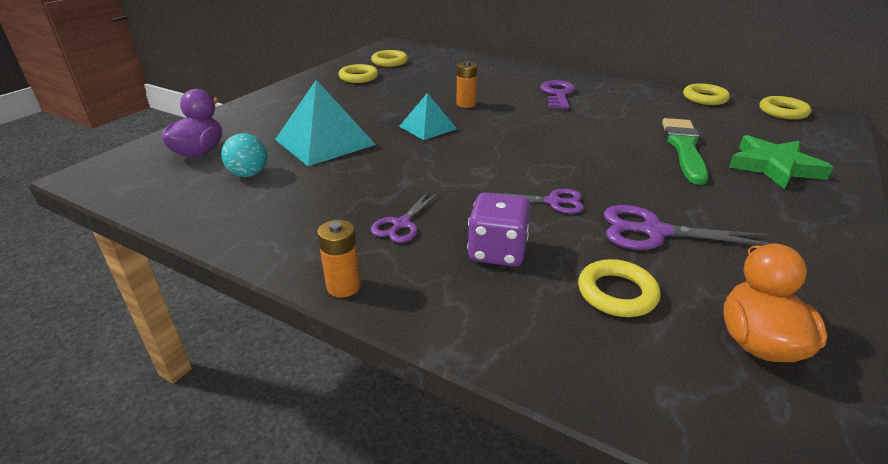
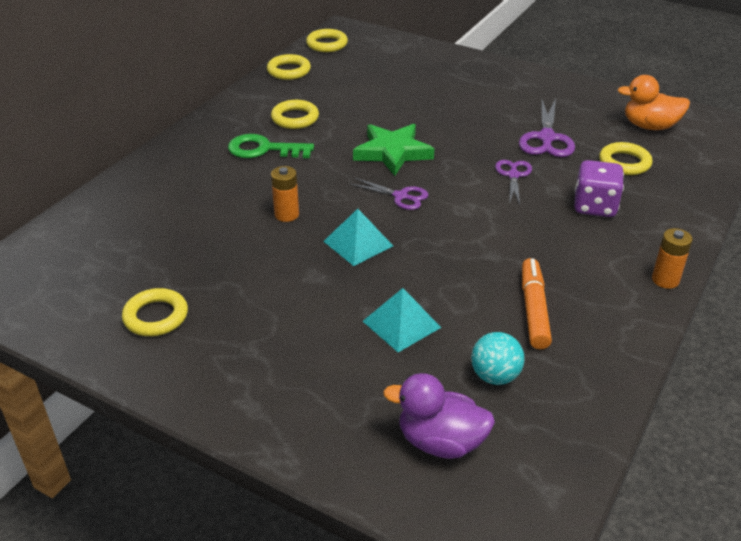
camera: 90 degrees left, 5 degrees up
turquoise pyramid [275,80,376,166] -> turquoise pyramid [363,288,441,352], size x0.60
yellow ring [371,50,408,67] -> yellow ring moved to [271,100,319,129]
purple scissors [371,192,439,243] -> purple scissors moved to [350,178,428,210]
purple key [540,80,576,109] -> green key [228,134,314,158]
green brush [662,118,709,185] -> none
green star [729,135,833,189] -> green star moved to [353,124,434,176]
none -> orange marker [522,258,552,349]

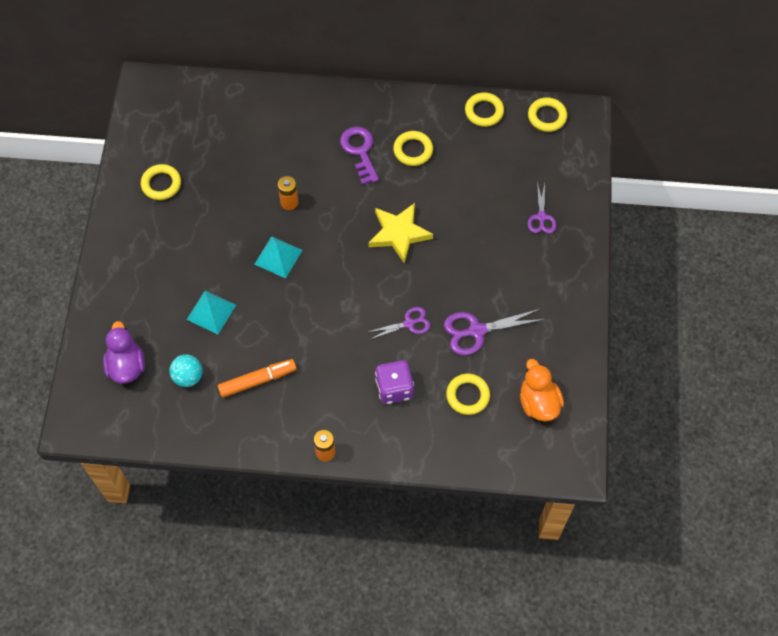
camera: 65 degrees right, 25 degrees up
green key [228,134,314,158] -> purple key [340,126,379,185]
purple scissors [350,178,428,210] -> purple scissors moved to [528,182,556,234]
green star [353,124,434,176] -> yellow star [368,203,433,264]

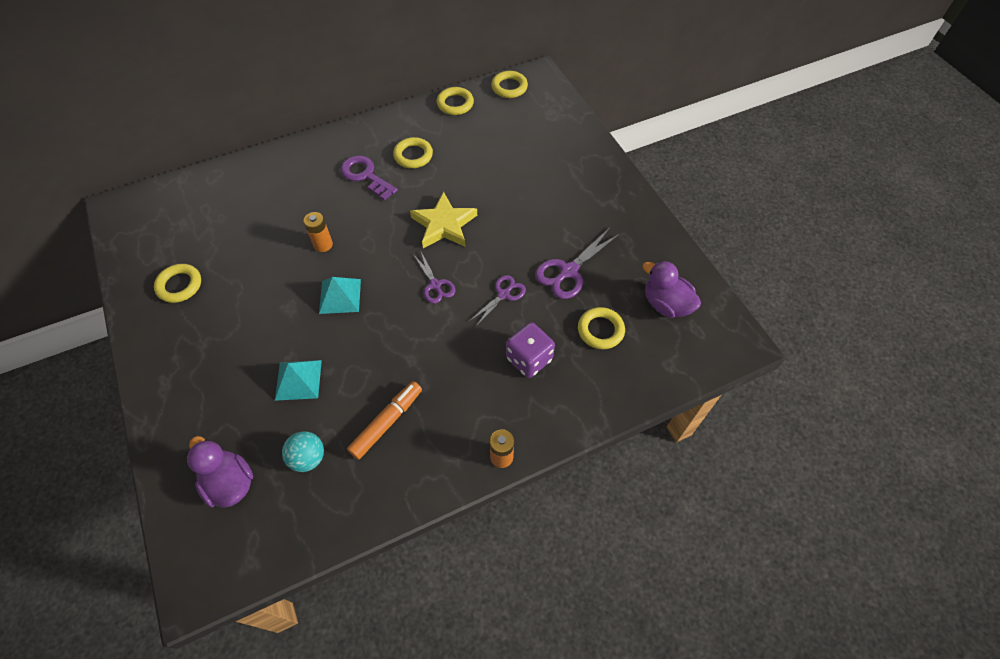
camera: 30 degrees left, 5 degrees down
orange duck [520,359,564,421] -> purple duck [642,261,701,318]
purple scissors [528,182,556,234] -> purple scissors moved to [413,252,455,304]

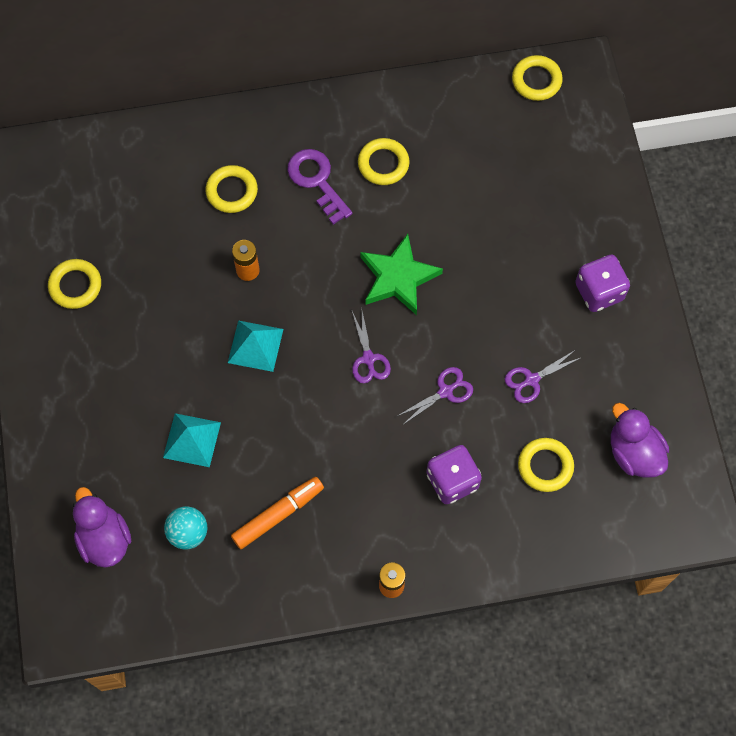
camera: 15 degrees right, 10 degrees up
yellow star [410,192,477,248] -> green star [360,234,443,315]
yellow ring [437,87,474,115] -> yellow ring moved to [206,165,258,213]
purple scissors [535,228,620,299] -> purple scissors [505,350,580,403], size x0.64
none -> purple dice [575,255,630,312]

